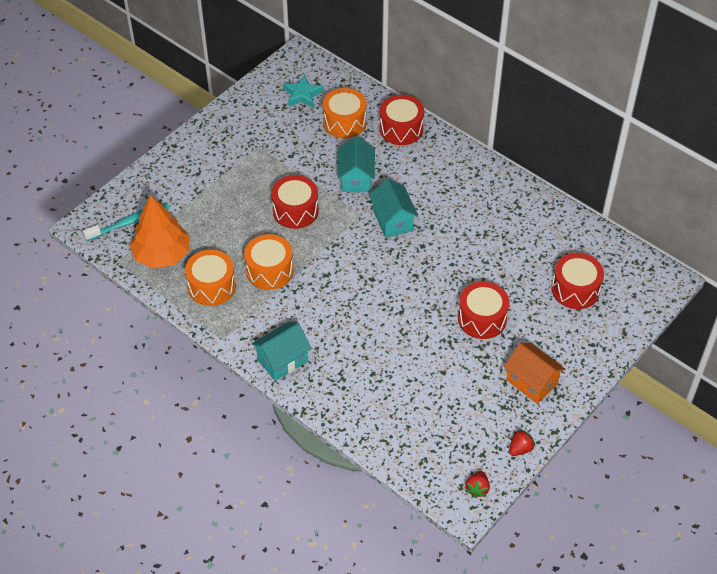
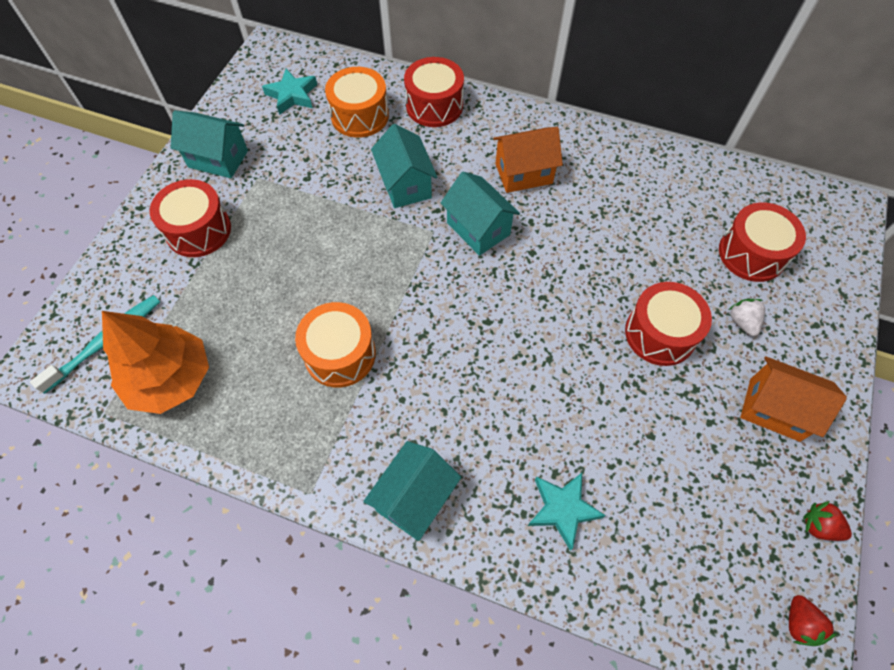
camera: 20 degrees left, 10 degrees up
orange drum [185,250,236,306] -> none
red drum [271,175,319,229] -> red drum moved to [150,179,231,257]
red strawberry [509,429,535,456] -> red strawberry turned 90 degrees counterclockwise [803,501,852,541]
none -> turquoise house [171,110,248,178]
none -> orange house [493,127,563,193]
none -> turquoise star [528,473,606,551]
none -> white strawberry [729,299,765,336]

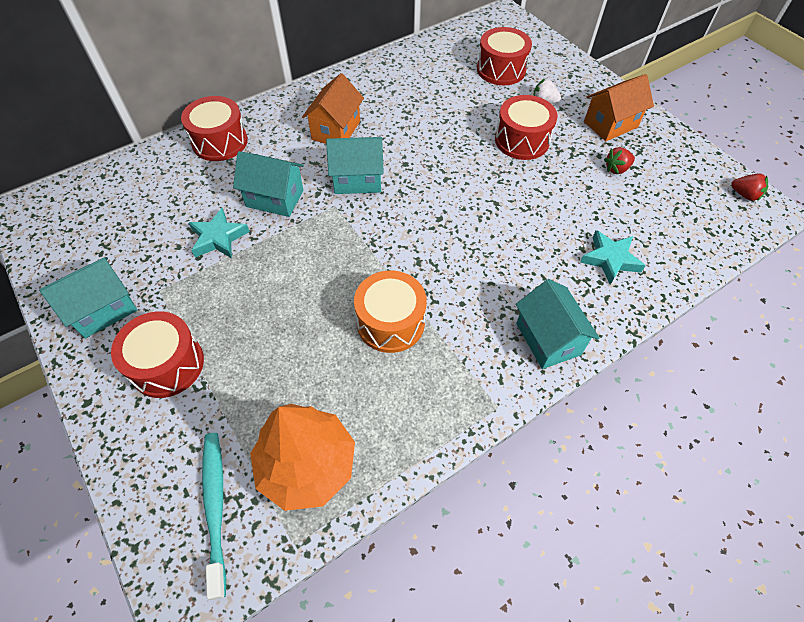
camera: 55 degrees left, 5 degrees down
turquoise star [262,69,317,115] -> turquoise star moved to [189,208,250,259]
orange drum [325,67,389,138] -> none
red strawberry [803,501,852,541] -> red strawberry moved to [604,147,635,174]

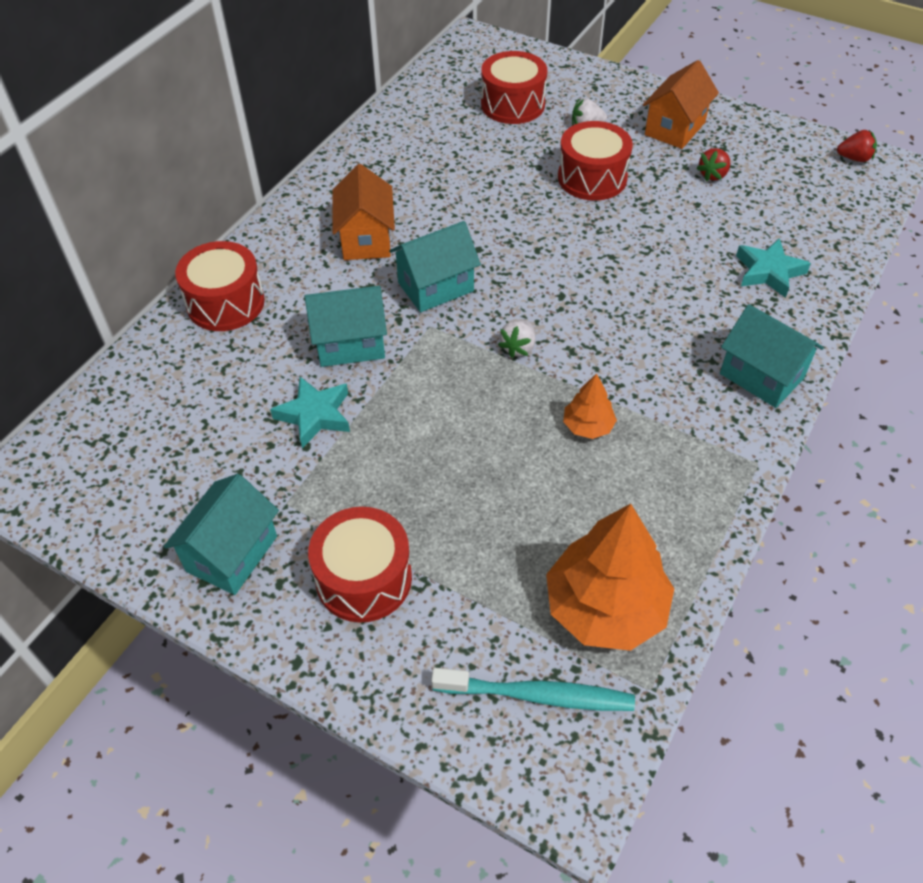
camera: 25 degrees left, 5 degrees down
turquoise toothbrush [202,433,226,600] -> turquoise toothbrush turned 135 degrees clockwise [431,668,635,711]
orange drum [354,271,427,353] -> orange tree [563,373,617,439]
none -> white strawberry [498,320,535,358]

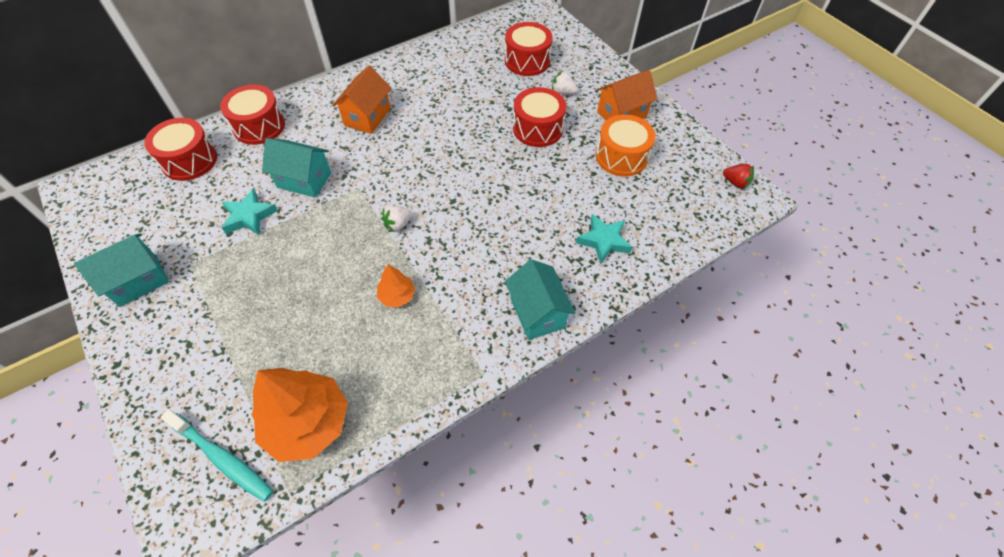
camera: 25 degrees right, 5 degrees up
red drum [308,507,412,623] -> red drum moved to [144,118,217,181]
turquoise house [389,221,481,312] -> none
red strawberry [697,148,730,181] -> orange drum [596,114,656,176]

